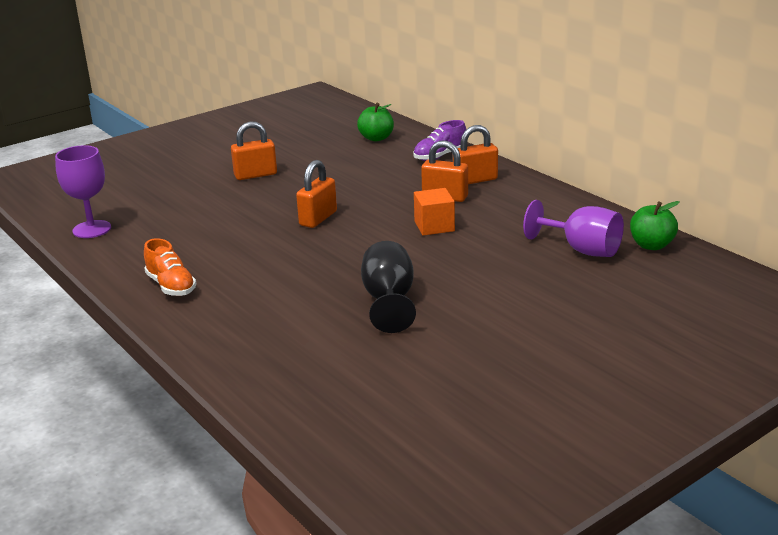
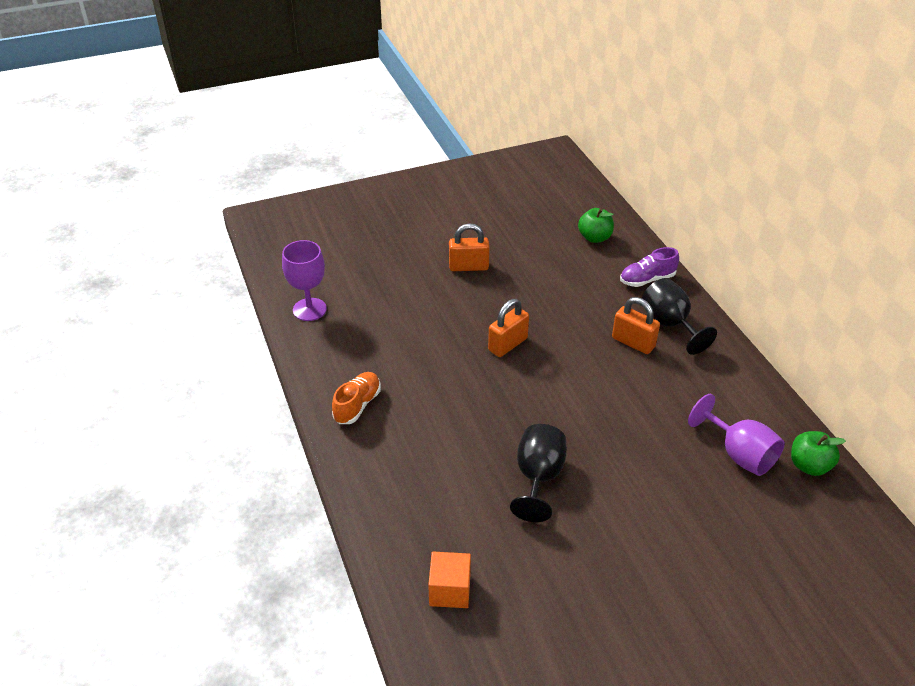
camera: 15 degrees right, 15 degrees up
orange shoe [144,238,196,296] -> orange shoe turned 135 degrees counterclockwise [332,372,381,424]
orange cube [414,188,455,236] -> orange cube moved to [428,552,471,608]
orange padlock [453,125,498,184] -> black goblet [642,278,717,355]

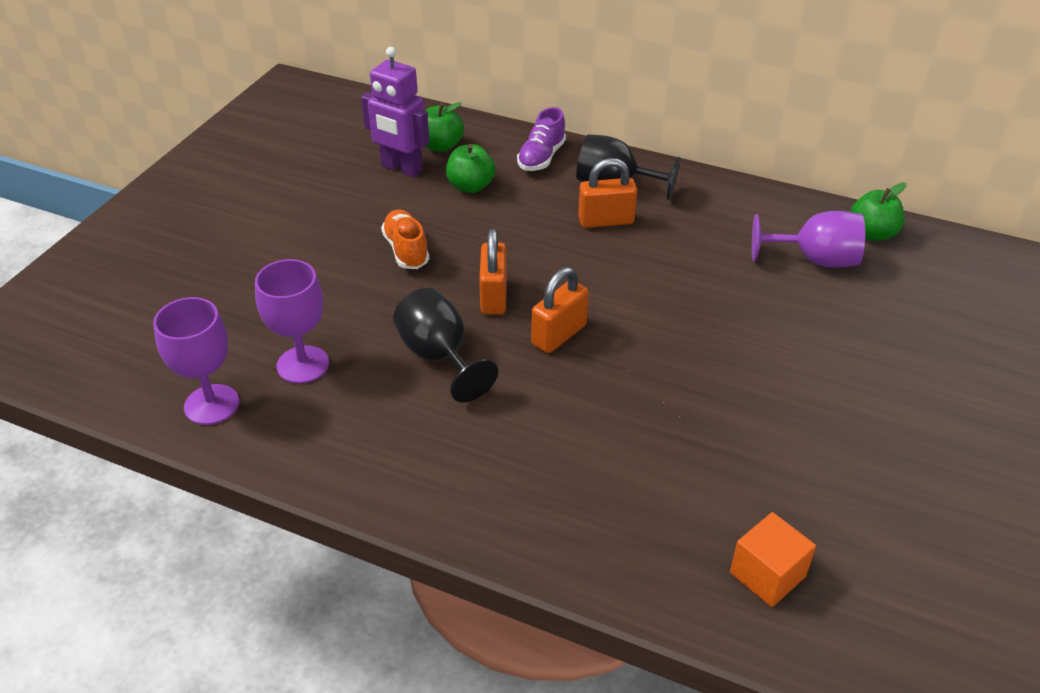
camera: 45 degrees left, 0 degrees up
orange shoe [332,372,381,424] -> orange shoe moved to [381,210,429,269]
orange padlock [449,223,490,271] -> orange padlock moved to [531,267,589,353]
black goblet [510,424,566,522] -> black goblet moved to [393,288,498,403]
none -> purple goblet [255,259,329,384]
none -> purple robot [361,47,429,177]
none -> green apple [446,144,495,193]

